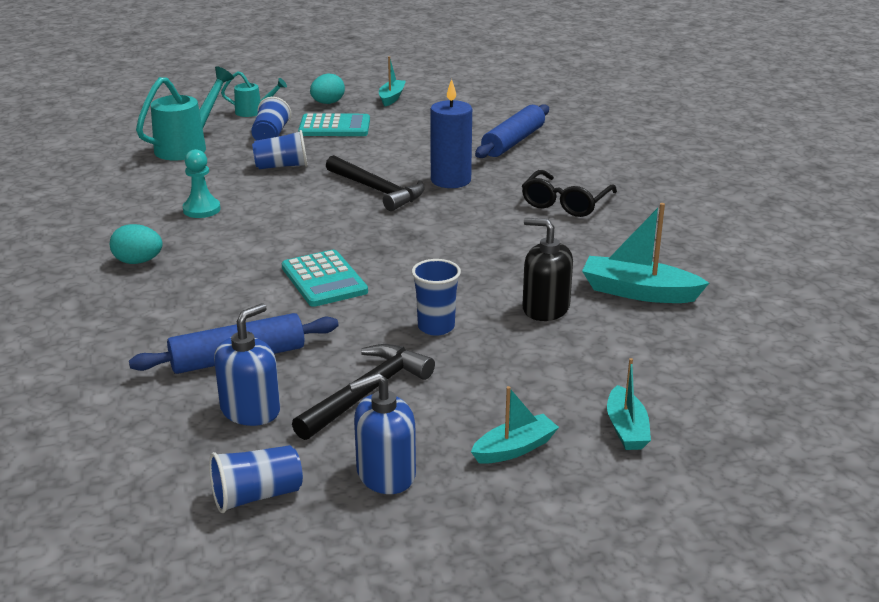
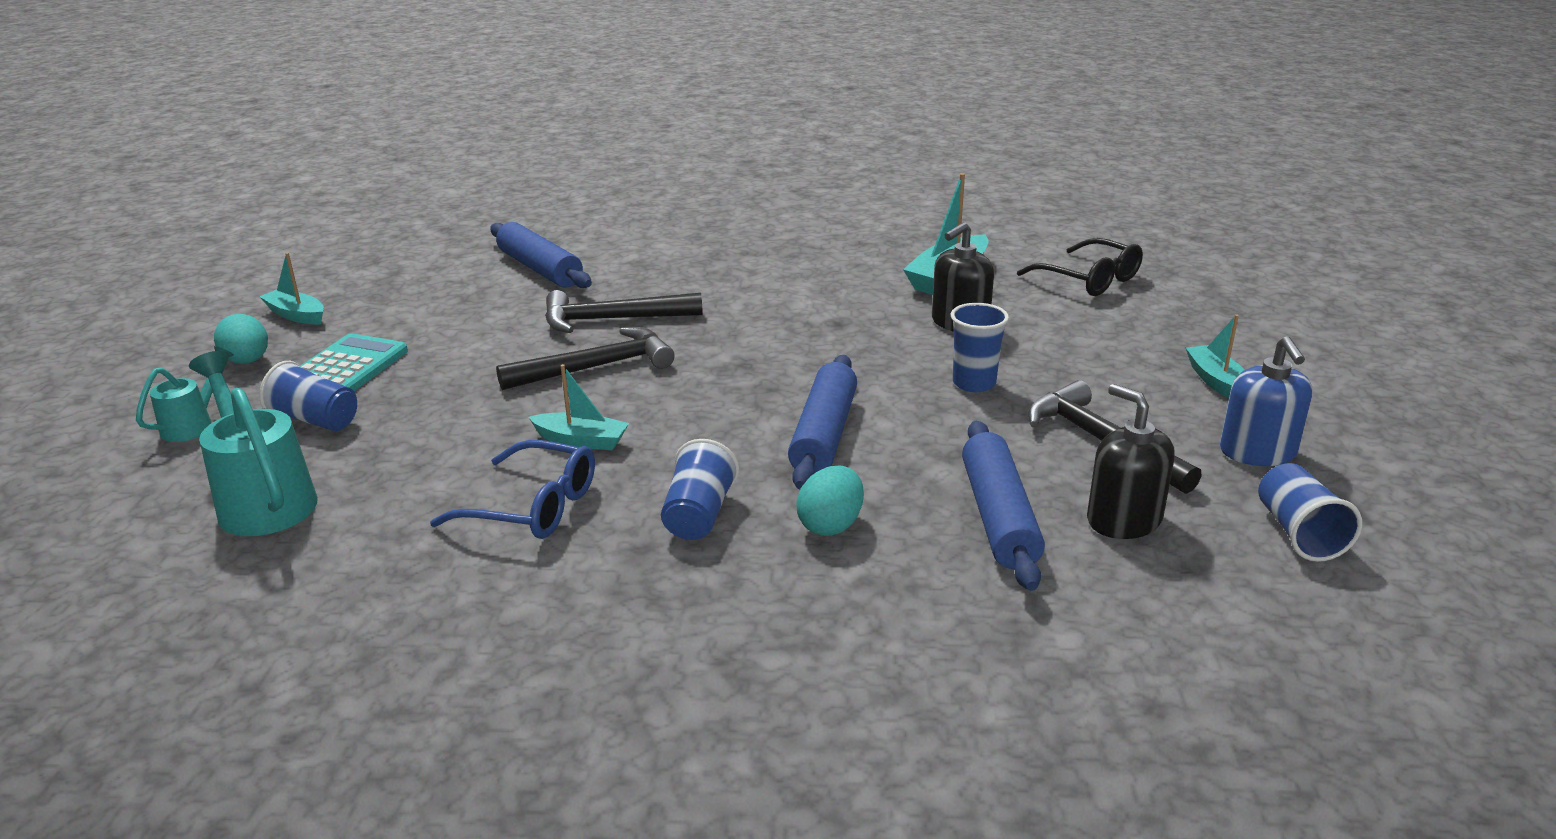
camera: 70 degrees left, 0 degrees up
turquoise egg [110,224,163,264] -> turquoise egg moved to [797,465,864,536]
turquoise pawn [183,149,221,218] -> blue glasses [430,440,595,539]
blue soap dispenser [214,303,280,426] -> black soap dispenser [1087,384,1174,539]
blue cup [252,130,308,169] -> blue cup moved to [661,439,739,540]
turquoise calculator [282,250,368,307] -> blue rolling pin [788,355,857,489]
blue candle [430,79,472,188] -> black hammer [545,290,703,333]
black glasses [522,170,617,217] -> black glasses moved to [1017,238,1143,296]
turquoise boat [607,358,651,450] -> turquoise boat moved to [528,364,629,450]

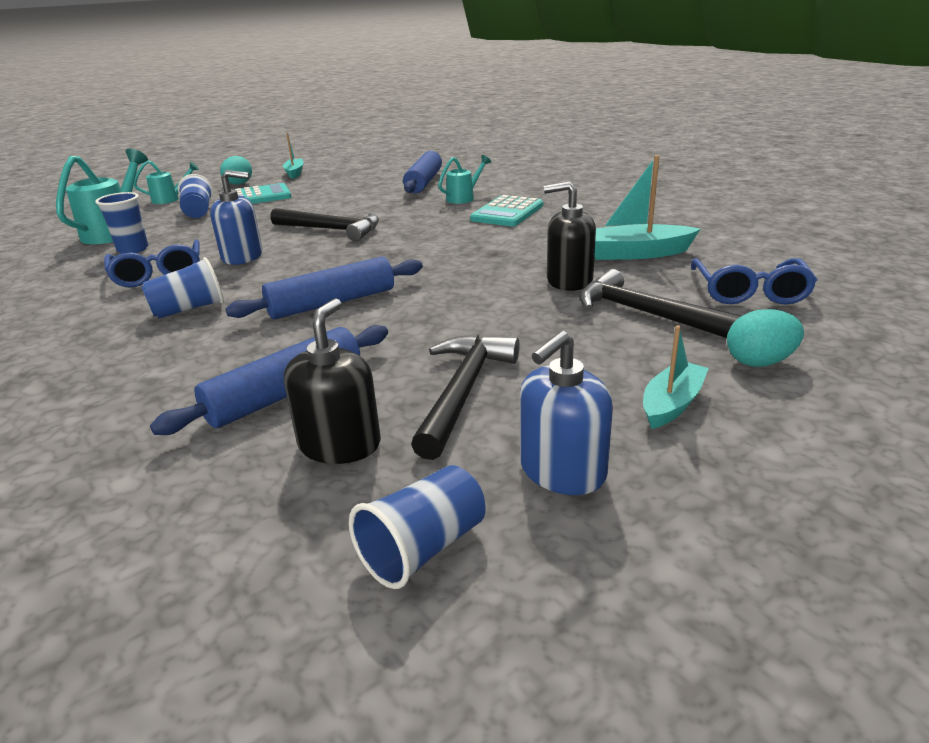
camera: 50 degrees right, 0 degrees up
turquoise boat [528,364,629,450] -> blue soap dispenser [210,170,262,265]
black hammer [545,290,703,333] -> black hammer moved to [579,269,741,338]
turquoise egg [797,465,864,536] -> turquoise egg moved to [727,309,804,367]
blue cup [951,303,1009,392] -> blue cup moved to [95,192,148,254]
black glasses [1017,238,1143,296] -> blue glasses [691,258,817,305]
none -> turquoise watering can [438,155,491,204]
none -> turquoise calculator [470,195,543,226]

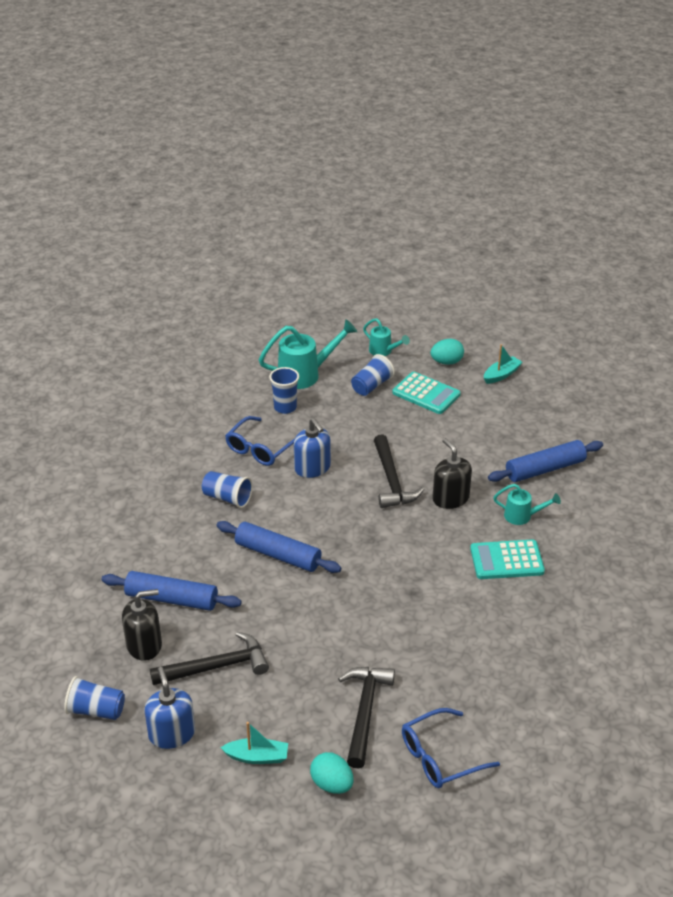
camera: 55 degrees right, 10 degrees up
blue soap dispenser [520,331,613,495] -> blue soap dispenser turned 60 degrees clockwise [145,667,195,749]
black soap dispenser [544,181,596,291] -> black soap dispenser moved to [432,438,472,509]
turquoise boat [594,155,700,260] -> none

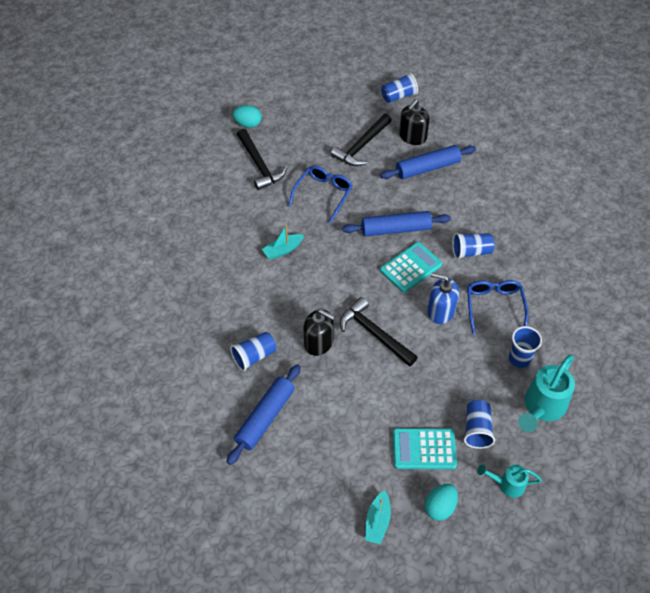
camera: 145 degrees right, 15 degrees up
blue soap dispenser [145,667,195,749] -> none
turquoise boat [221,722,288,764] -> turquoise boat moved to [262,224,304,260]
blue glasses [402,708,500,788] -> blue glasses moved to [288,165,353,223]
turquoise calculator [470,539,545,579] -> turquoise calculator moved to [380,242,442,293]
turquoise watering can [493,484,561,525] -> blue cup [230,332,276,371]

